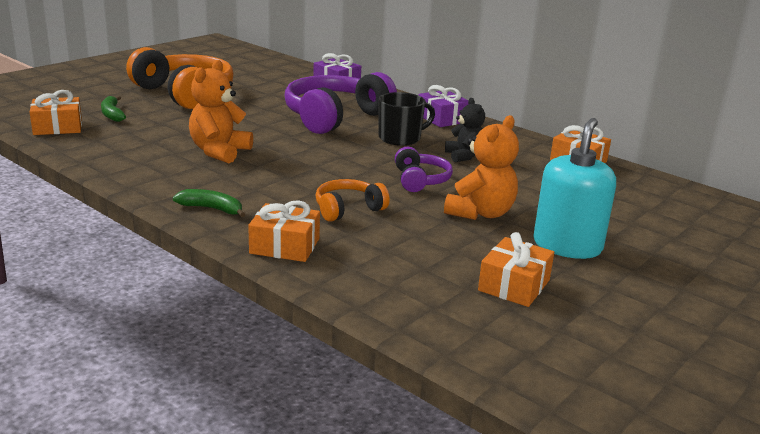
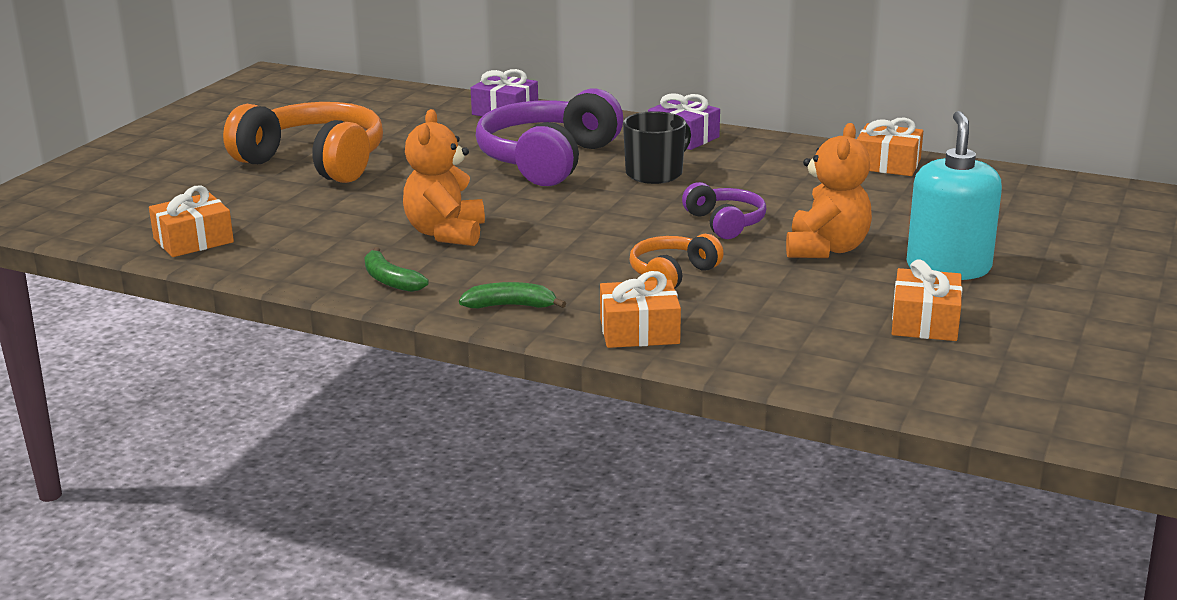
camera: 15 degrees left, 0 degrees up
green banana [101,96,126,122] -> green banana moved to [364,247,429,292]
black teddy bear [445,98,485,162] -> none

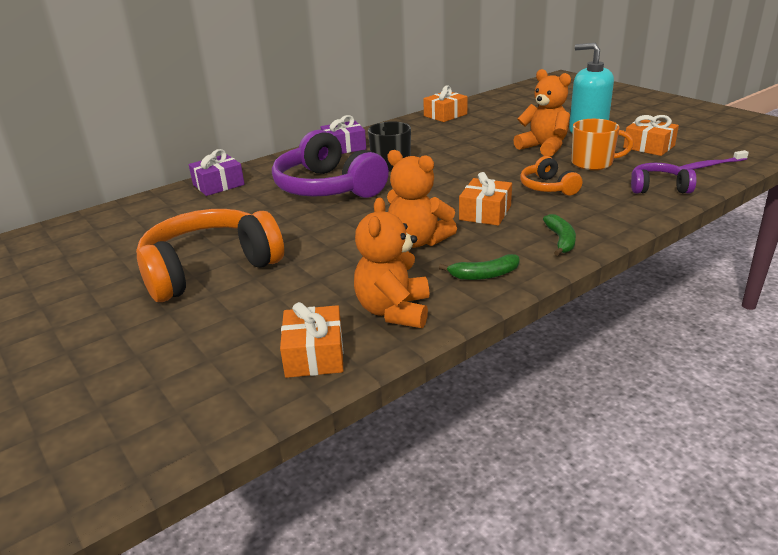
camera: 60 degrees left, 5 degrees up
green banana [459,282,566,308] -> green banana turned 150 degrees clockwise [543,214,576,256]
orange gift [600,271,681,348] -> orange gift moved to [459,172,512,226]
purple headphones [682,182,766,239] -> purple headphones moved to [631,163,697,193]
none -> orange teddy bear [354,198,429,328]
none -> orange mug [571,119,634,170]
none -> purple toothbrush [680,150,749,170]

